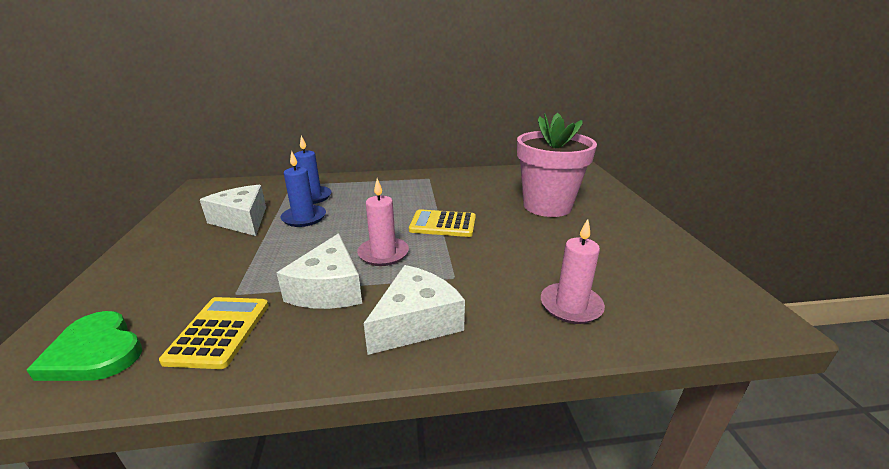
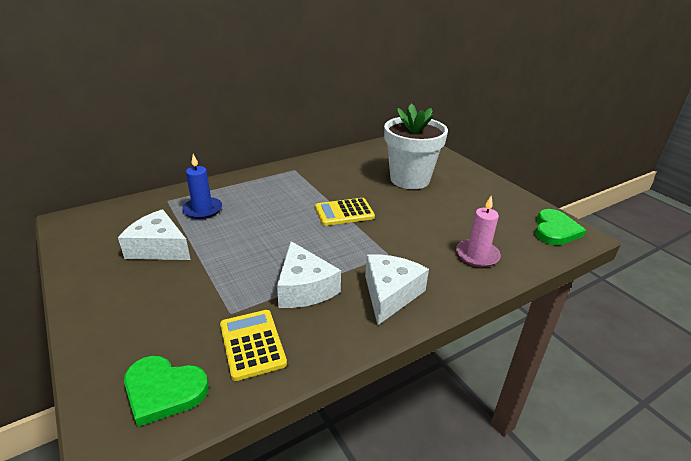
camera: 25 degrees left, 5 degrees up
blue candle [280,151,326,227] -> none
pink candle [357,178,409,266] -> none
pink flower pot [517,113,597,217] -> white flower pot [384,103,448,189]
none -> green heart [535,209,586,245]

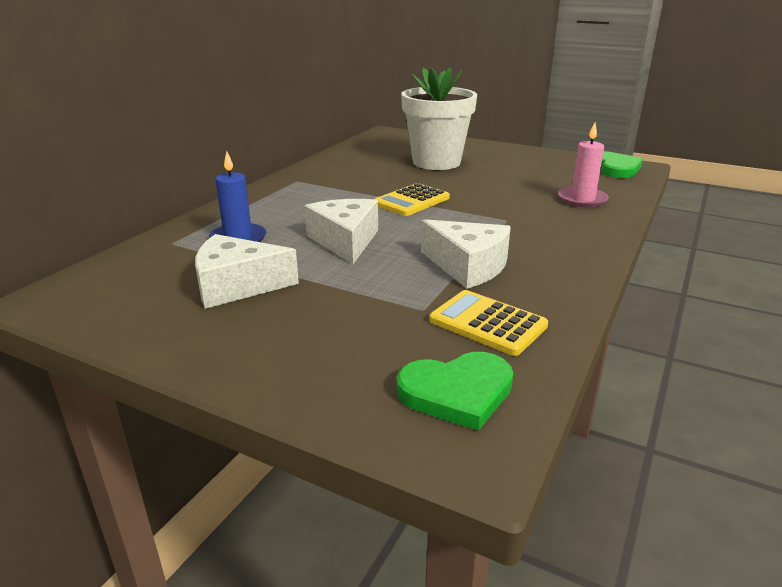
camera: 30 degrees left, 5 degrees down
white cheese [365,254,429,325] -> white cheese moved to [304,199,378,264]

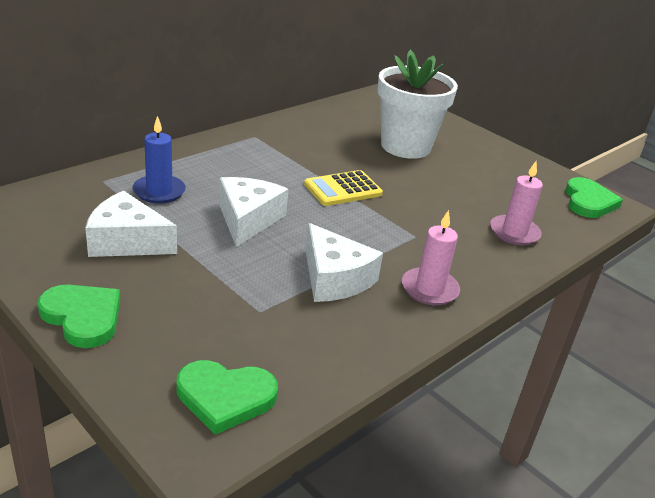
camera: 15 degrees right, 5 degrees up
yellow calculator [429,290,548,356] -> none
none -> green heart [38,285,120,348]
none -> pink candle [402,210,460,305]

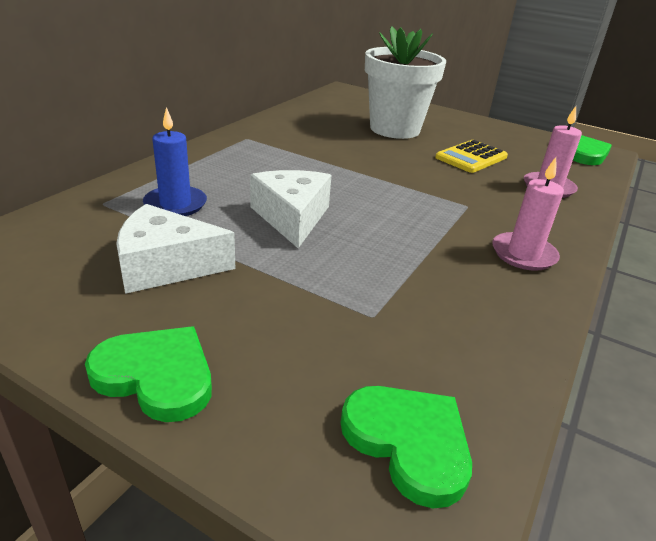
camera: 15 degrees left, 0 degrees up
green heart [176,360,278,435] -> green heart turned 120 degrees counterclockwise [341,386,472,508]
yellow calculator [304,170,383,206] -> yellow calculator moved to [435,140,508,173]
white cheese [306,223,383,302] -> none

